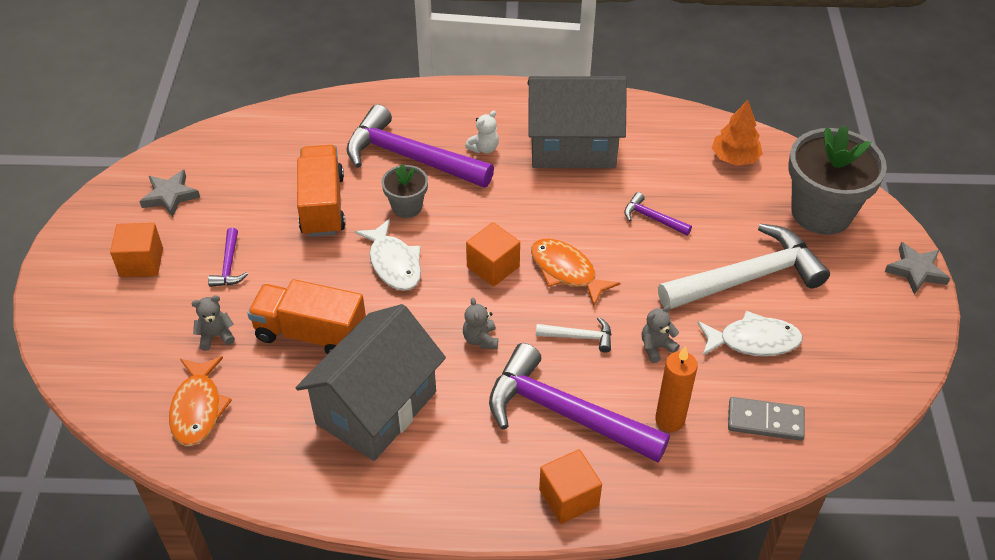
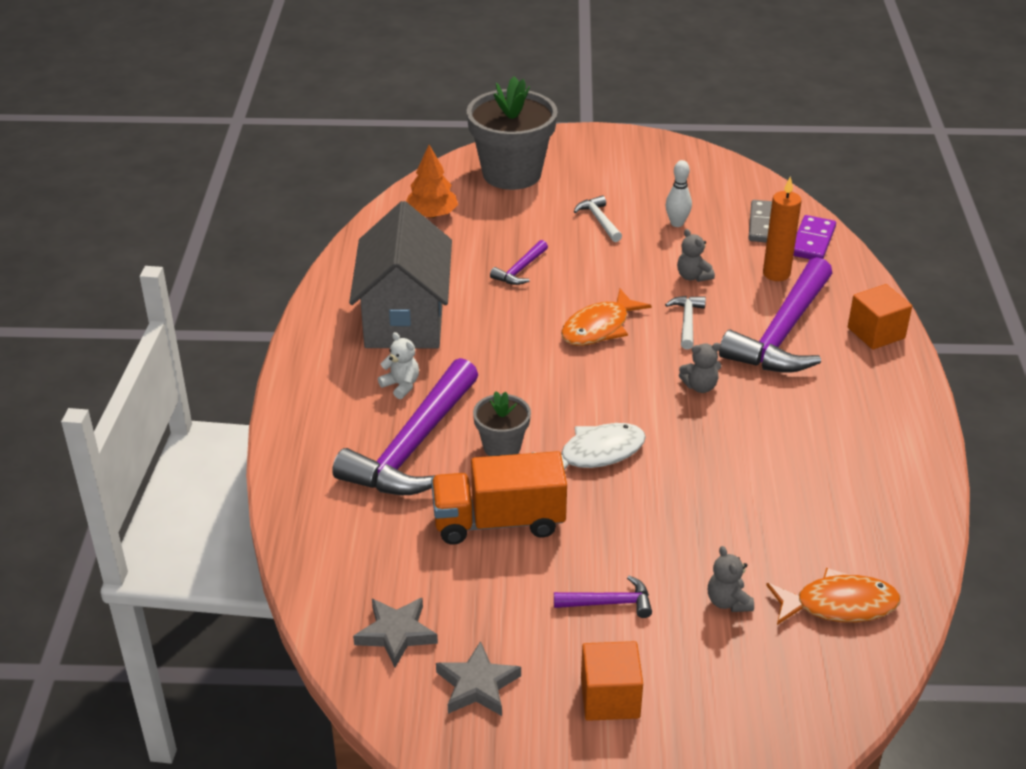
camera: 90 degrees left, 10 degrees down
orange truck [247,279,366,355] -> none
grey house [296,304,446,461] -> none
orange cube [466,222,520,287] -> none
white hammer [658,223,830,309] -> white hammer [574,195,622,242], size x0.44
white fish [697,311,803,356] -> white bowling pin [666,160,692,227]
grey star [884,242,950,295] -> grey star moved to [353,598,438,667]
none -> purple domino [793,215,836,259]

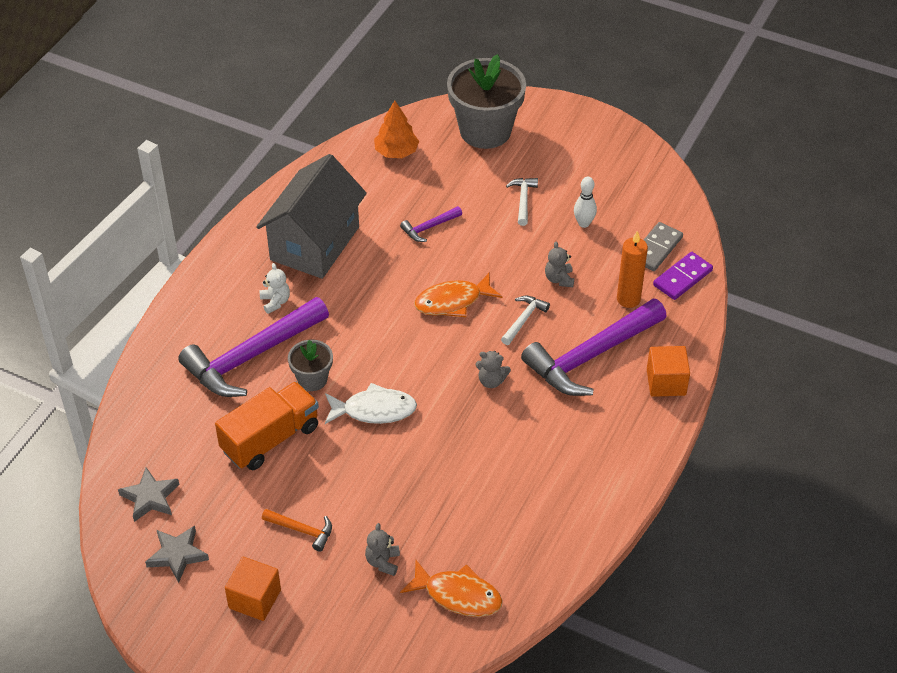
camera: 25 degrees right, 10 degrees up
orange truck [431,451,567,545] -> orange truck turned 120 degrees clockwise [215,382,319,470]
purple hammer [554,576,652,618] -> orange hammer [262,509,332,551]

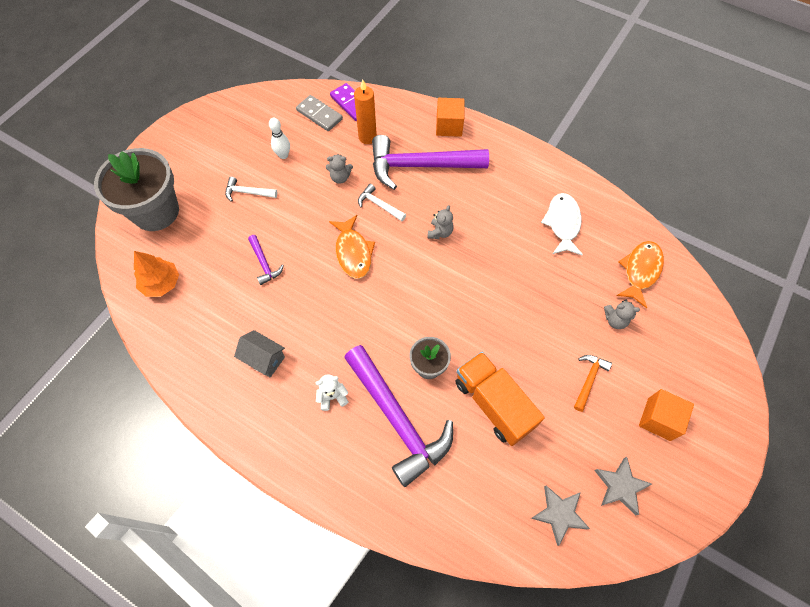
camera: 85 degrees left, 15 degrees up
grey house [256,154,367,279] -> grey house [234,330,285,378], size x0.45
white fish [325,383,417,424] -> white fish moved to [541,193,583,255]
purple hammer [521,299,667,396] -> purple hammer turned 120 degrees clockwise [372,135,489,190]

